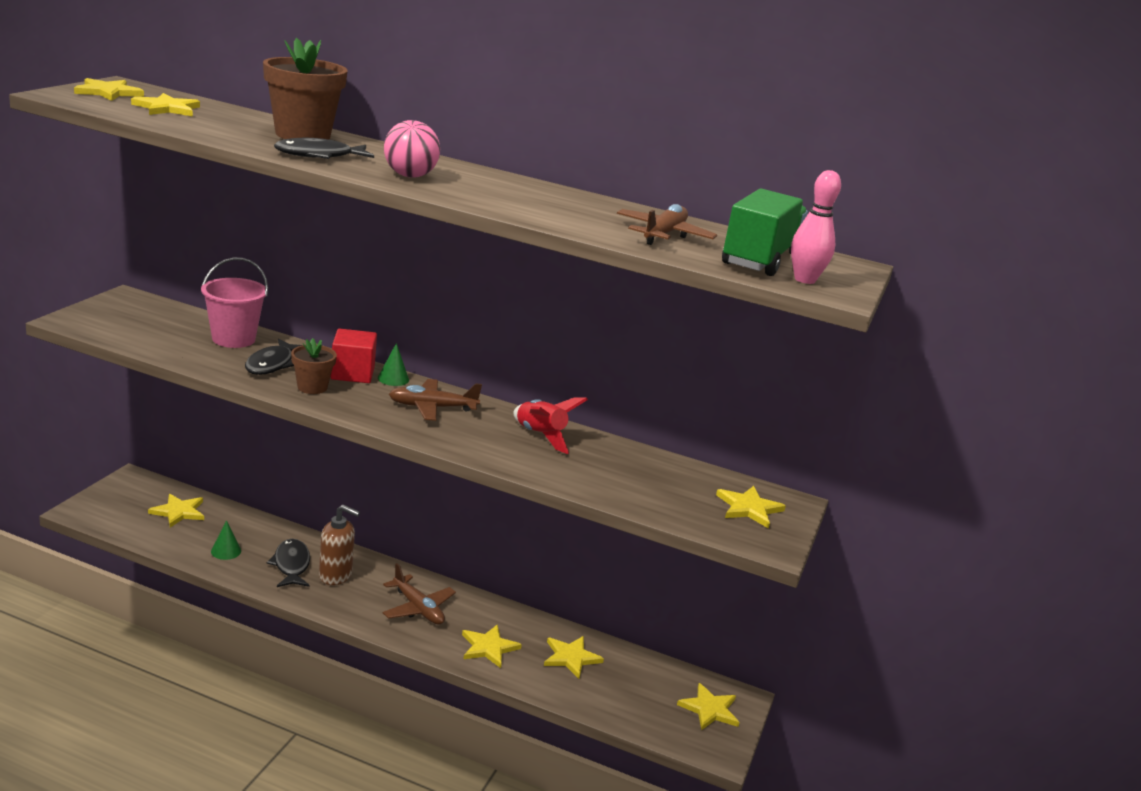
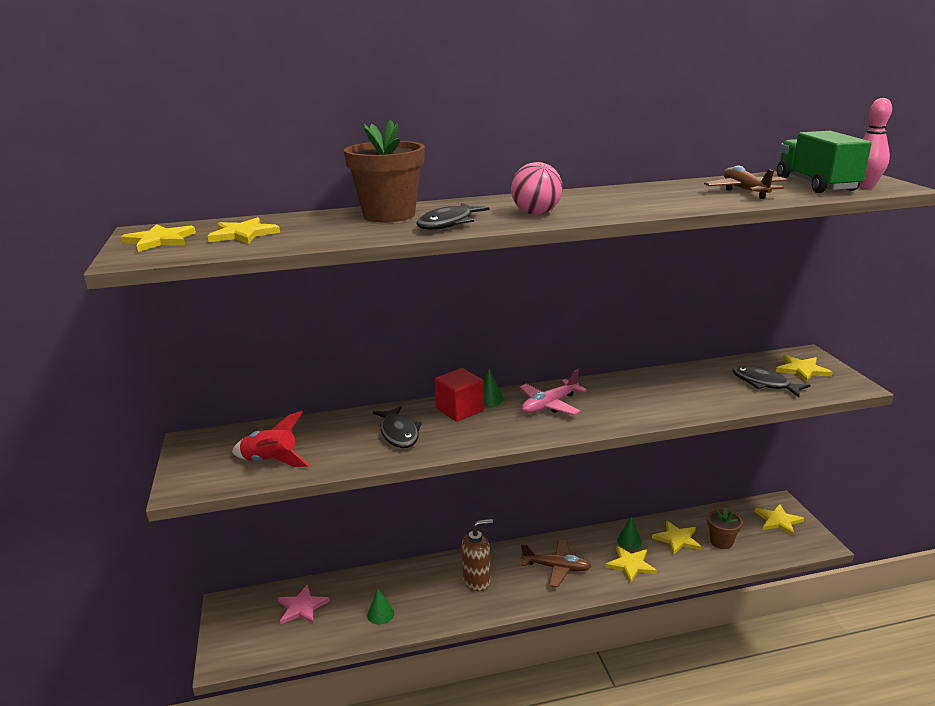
camera: 30 degrees left, 0 degrees up
yellow star [148,494,204,527] -> pink star [278,584,330,625]
pink bucket [201,257,268,348] -> none
black fish [267,539,310,587] -> black fish moved to [732,366,810,397]
brown flower pot [291,338,337,394] -> brown flower pot moved to [707,508,743,549]
brown plane [389,379,482,421] -> pink plane [519,369,587,415]
red rocket [513,397,588,454] -> red rocket moved to [232,410,309,467]
none -> green cone [617,517,642,549]

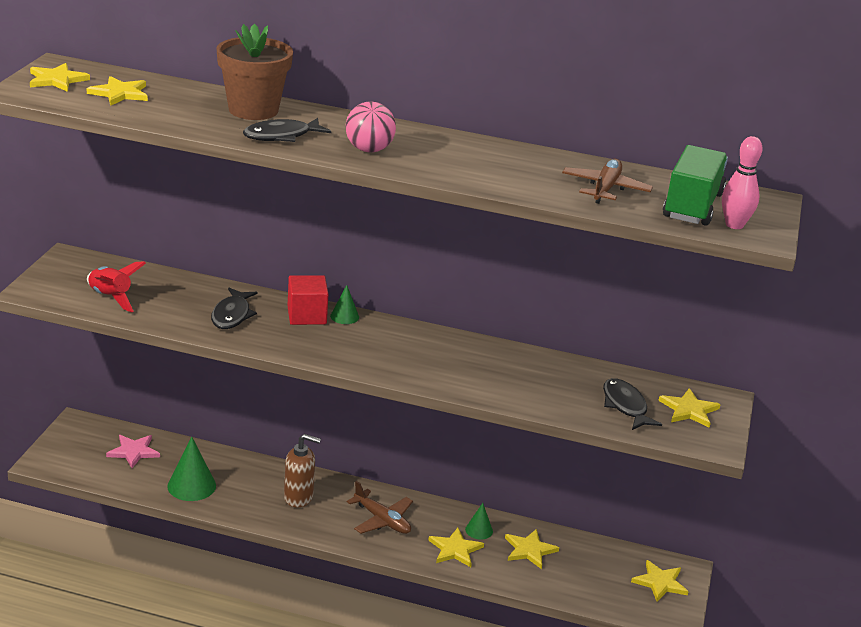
camera: 25 degrees right, 5 degrees up
green cone [367,589,394,625] -> green cone [167,437,216,501], size x1.76
pink plane [519,369,587,415] -> none
brown flower pot [707,508,743,549] -> none

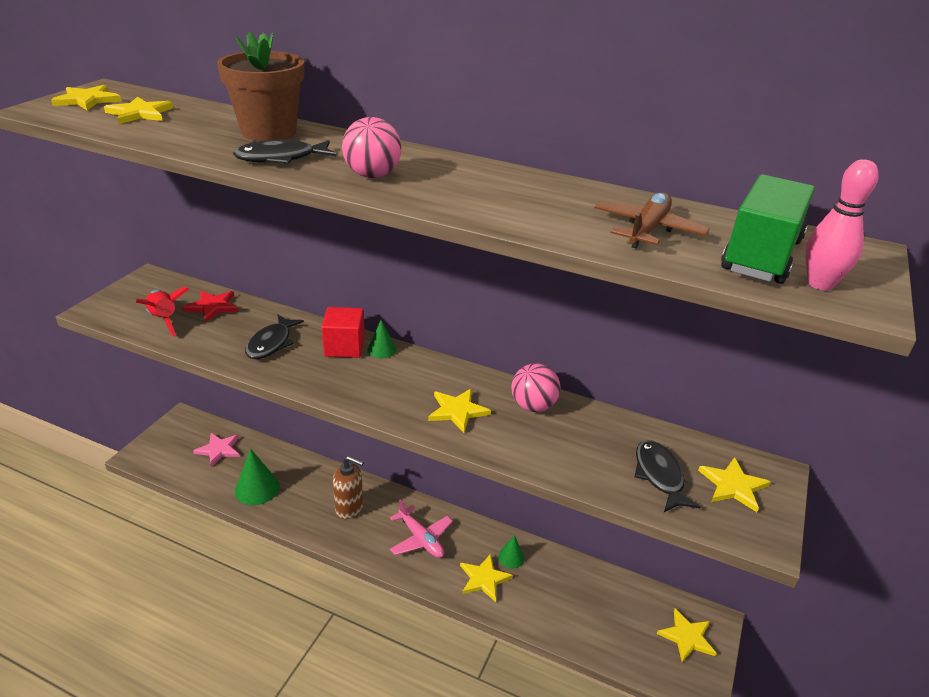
camera: 10 degrees right, 5 degrees up
brown plane [347,481,413,534] -> pink plane [390,499,453,558]
yellow star [505,529,559,569] -> yellow star moved to [428,388,491,433]
none -> red star [182,291,238,322]
none -> pink ball [511,363,560,412]

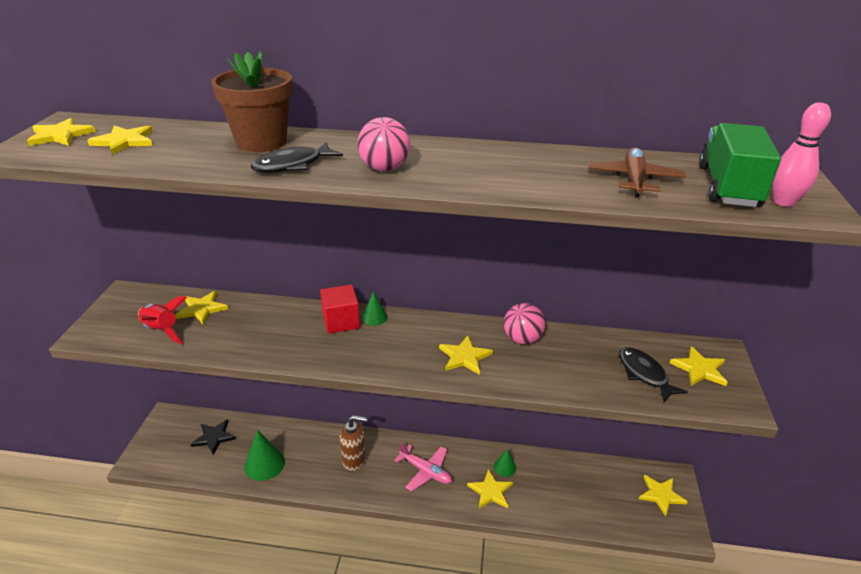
camera: 15 degrees left, 0 degrees up
red star [182,291,238,322] -> yellow star [175,291,228,325]
pink star [193,433,240,467] -> black star [191,419,236,455]
black fish [245,315,304,359] -> none

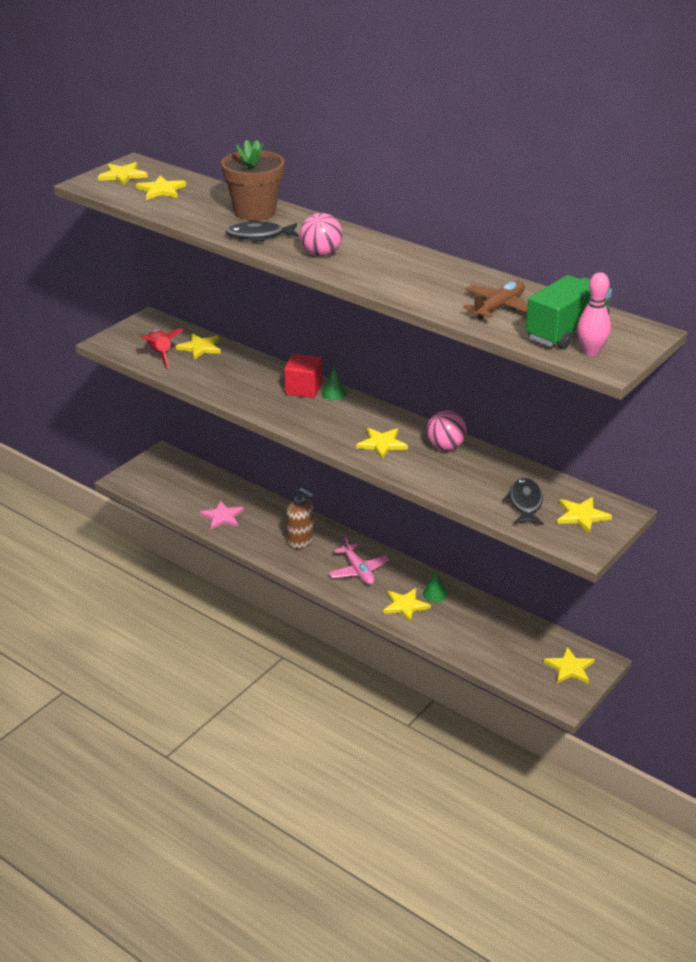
camera: 30 degrees right, 0 degrees up
black star [191,419,236,455] -> none
green cone [244,430,285,481] -> pink star [200,500,244,529]

